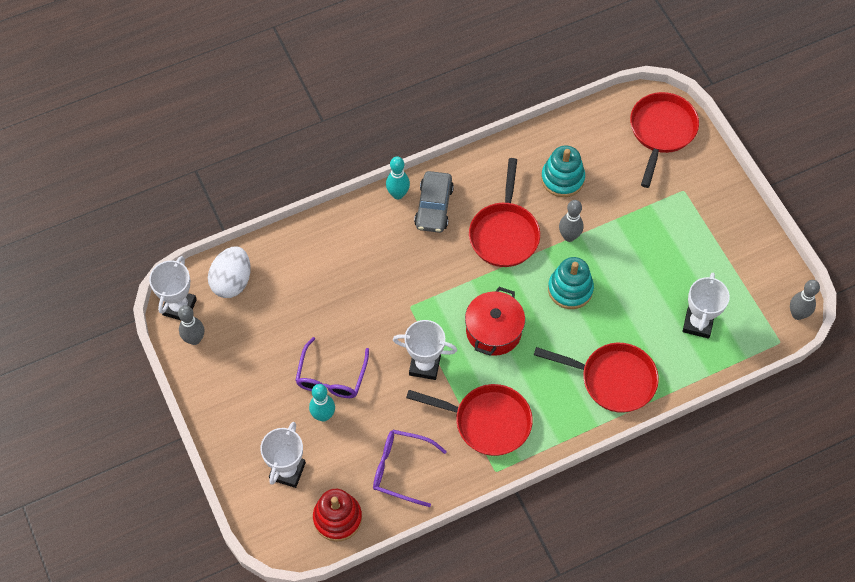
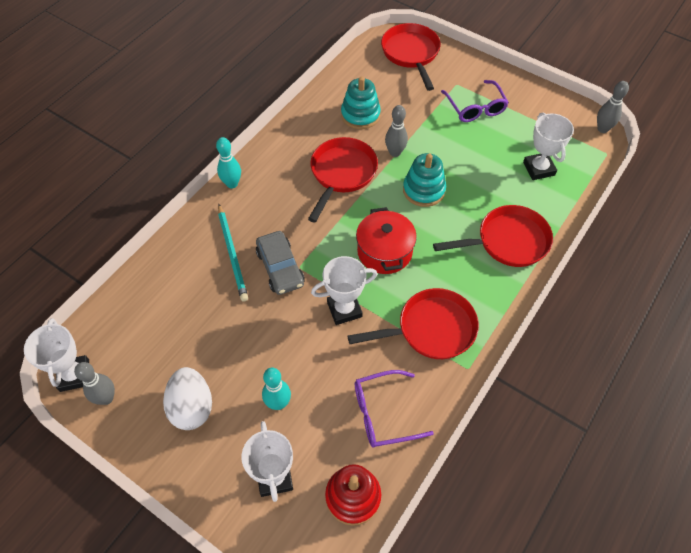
camera: 30 degrees left, 5 degrees down
white egg [208,246,250,298] -> white egg moved to [163,367,212,430]
purple glasses [295,337,369,398] -> purple glasses moved to [441,80,509,122]
grey car [414,171,454,233] -> grey car moved to [256,231,305,295]
red pan [469,158,540,267] -> red pan turned 135 degrees counterclockwise [308,137,378,222]
none -> turquoise pencil [218,204,248,302]

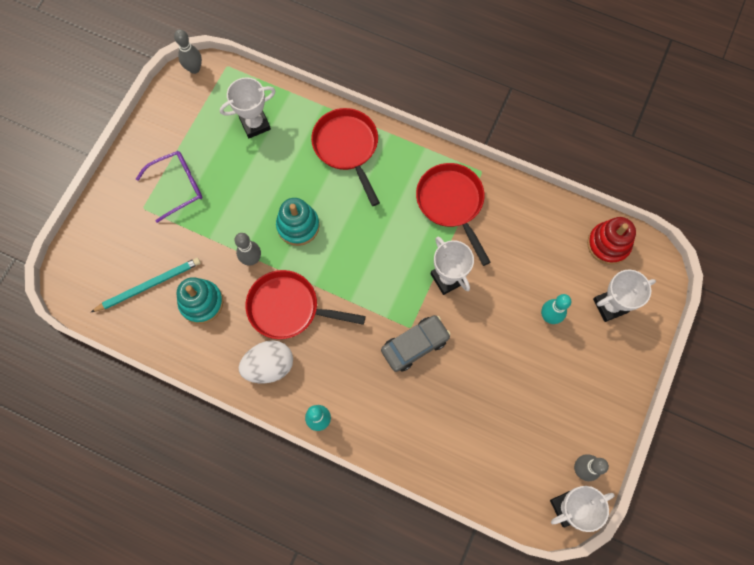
camera: 100 degrees left, 15 degrees up
white egg [163,367,212,430] -> white egg moved to [239,340,293,383]
turquoise pencil [218,204,248,302] -> turquoise pencil moved to [91,258,201,312]
purple glasses [355,370,434,448] -> none
red pot [356,207,417,274] -> none
red pan [381,23,441,91] -> none

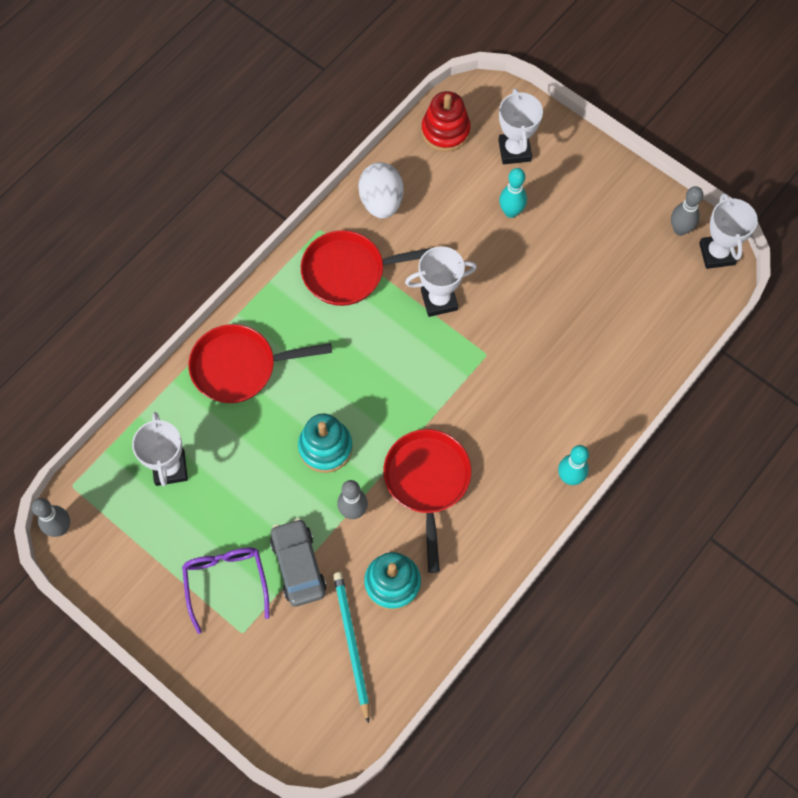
camera: 75 degrees left, 5 degrees down
white egg [239,340,293,383] -> white egg moved to [358,162,404,218]
red pan [246,270,365,339] -> red pan turned 150 degrees clockwise [383,429,471,573]
grey car [381,315,451,372] -> grey car moved to [270,518,327,607]

